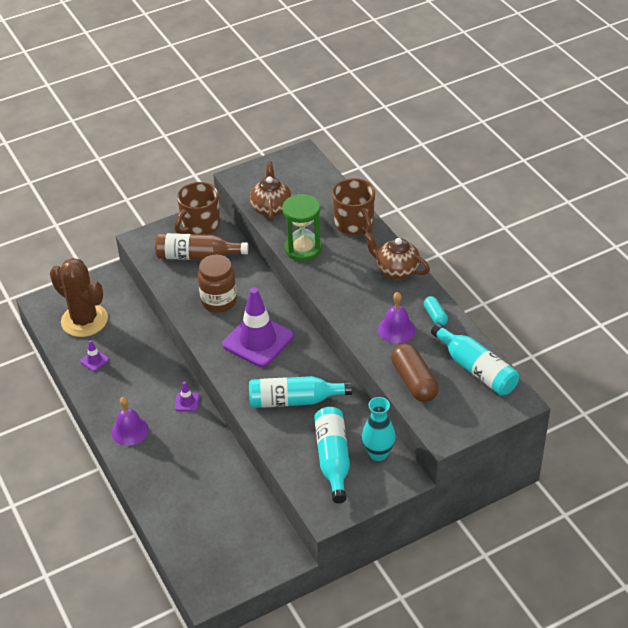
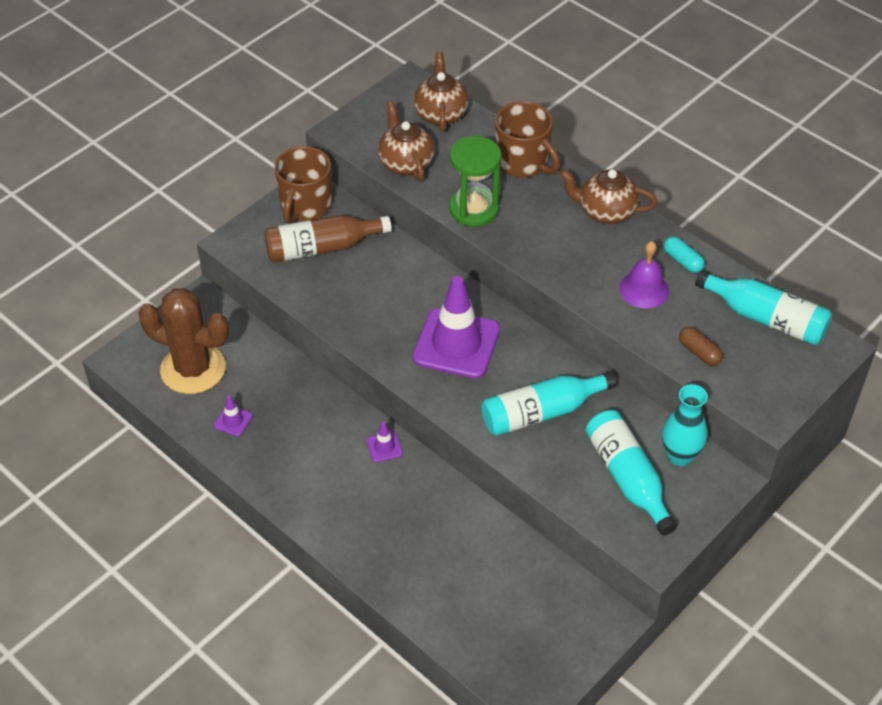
camera: 20 degrees left, 5 degrees up
purple bell [112,397,149,446] -> none
brown jar [198,255,237,313] -> none
brown capsule [391,343,439,402] -> brown capsule [679,327,723,366], size x0.55
none -> brown teapot [414,52,469,132]

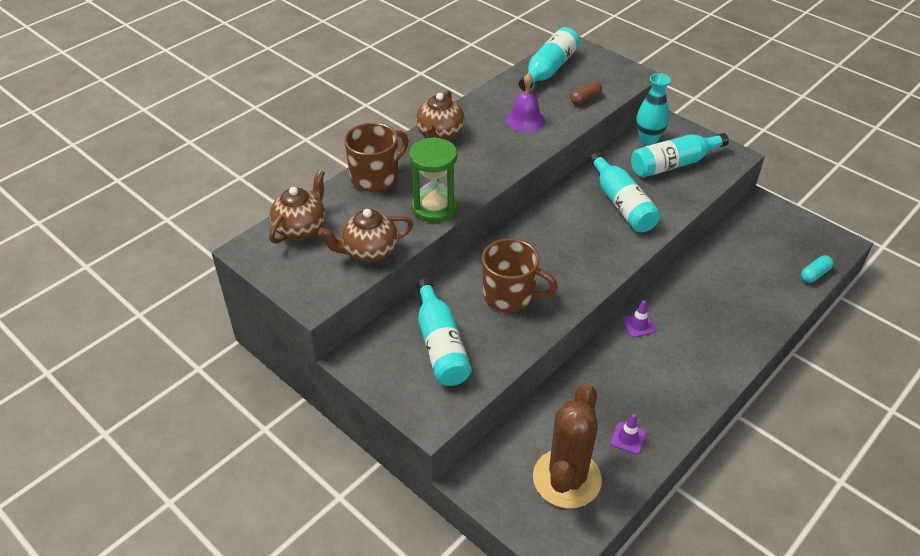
camera: 90 degrees left, 5 degrees down
brown bottle [264,215,392,263] -> turquoise bottle [417,279,471,386]
brown mug [274,146,332,224] -> brown mug moved to [482,239,558,312]
purple traffic cone [413,276,500,379] -> none
brown teapot [414,52,469,132] -> brown teapot turned 120 degrees clockwise [269,170,325,244]
turquoise capsule [664,236,705,273] -> turquoise capsule moved to [801,255,833,283]

